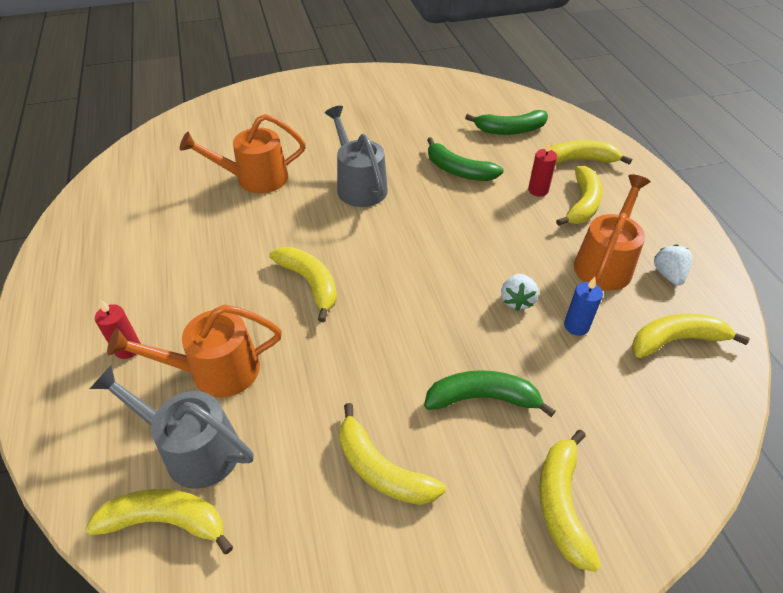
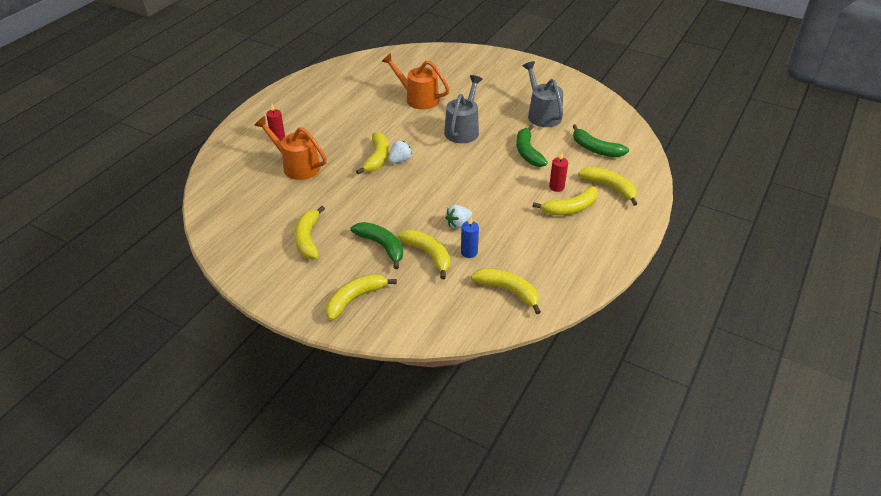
camera: 45 degrees right, 5 degrees down
yellow banana [86,489,233,554] -> yellow banana moved to [398,230,450,279]
grey watering can [90,366,253,489] -> grey watering can moved to [523,61,563,127]
orange watering can [574,174,650,291] -> none
white strawberry [654,244,692,286] -> white strawberry moved to [388,141,412,163]

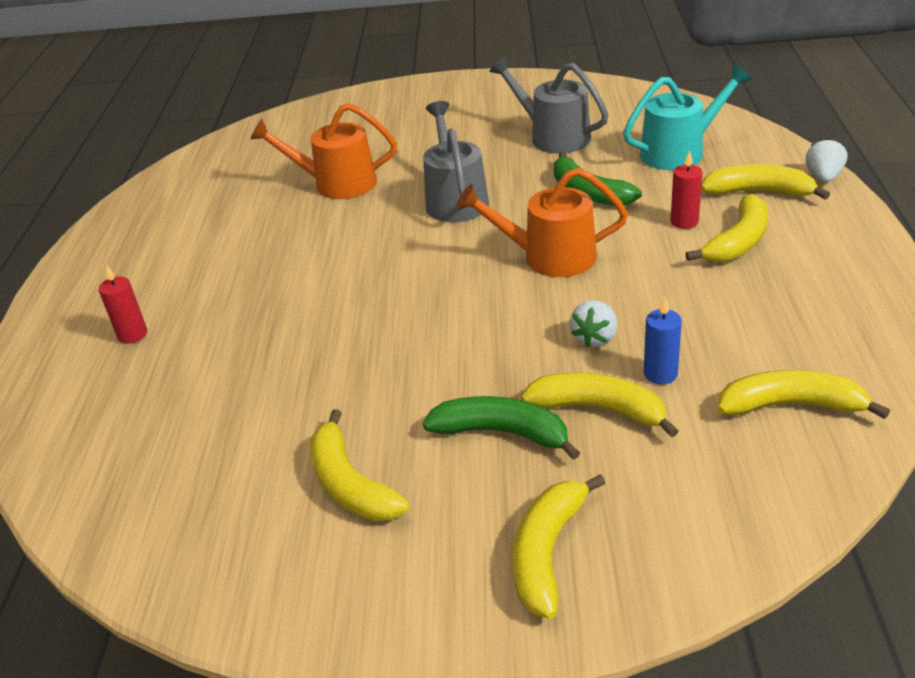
camera: 25 degrees left, 5 degrees down
orange watering can [254,116,327,180] -> orange watering can moved to [457,168,628,277]
yellow banana [356,132,389,174] -> none
white strawberry [388,141,412,163] -> white strawberry moved to [806,138,847,183]
green banana [572,124,629,157] -> turquoise watering can [623,64,752,170]

